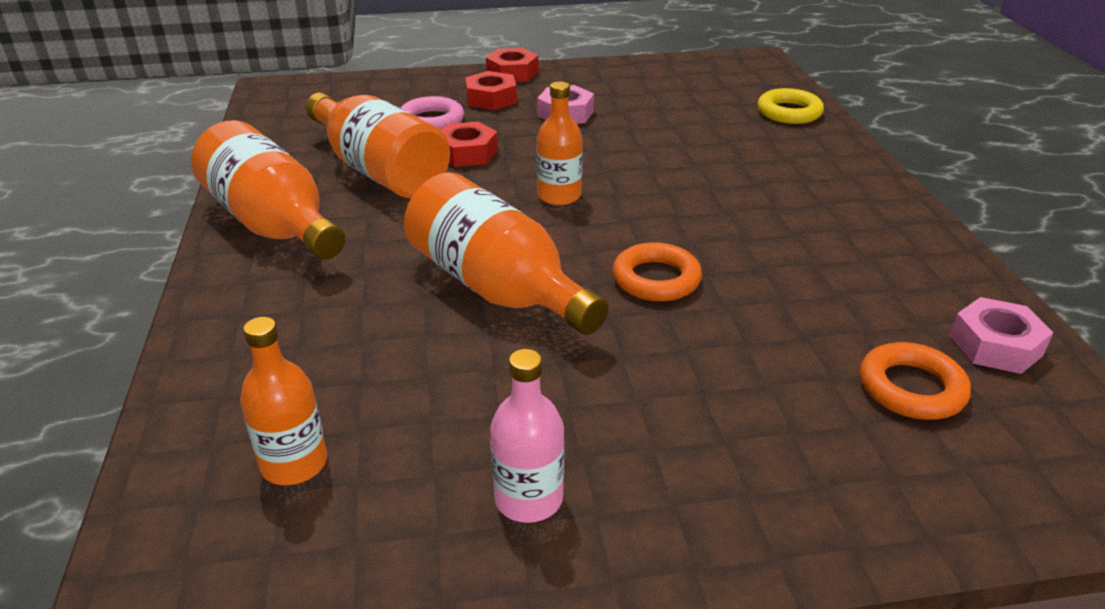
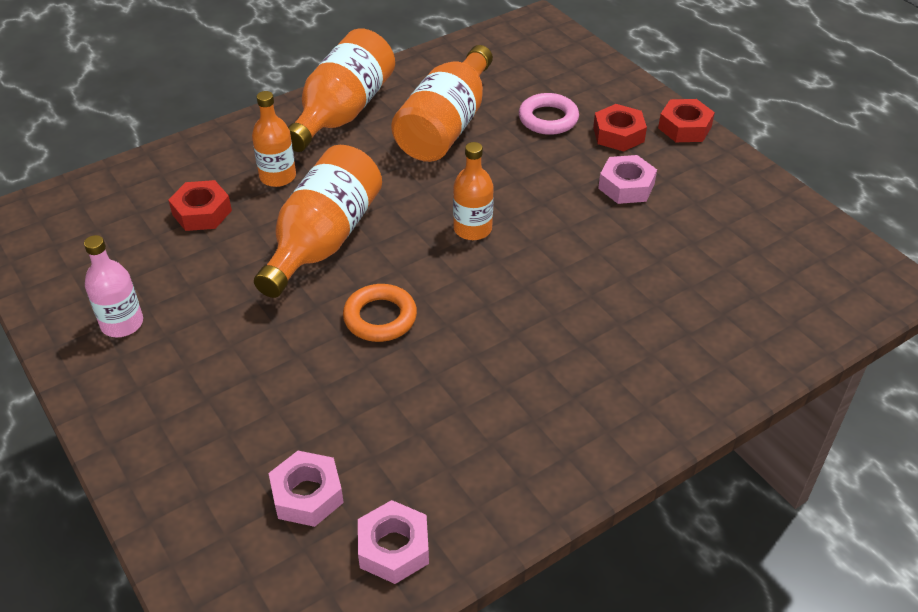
camera: 65 degrees right, 10 degrees up
orange bottle [240,317,327,485] -> orange bottle moved to [252,91,296,187]
red nut [441,122,498,167] -> red nut moved to [168,180,232,231]
yellow ring [757,88,824,124] -> none
orange ring [860,342,971,420] -> pink nut [268,451,344,527]

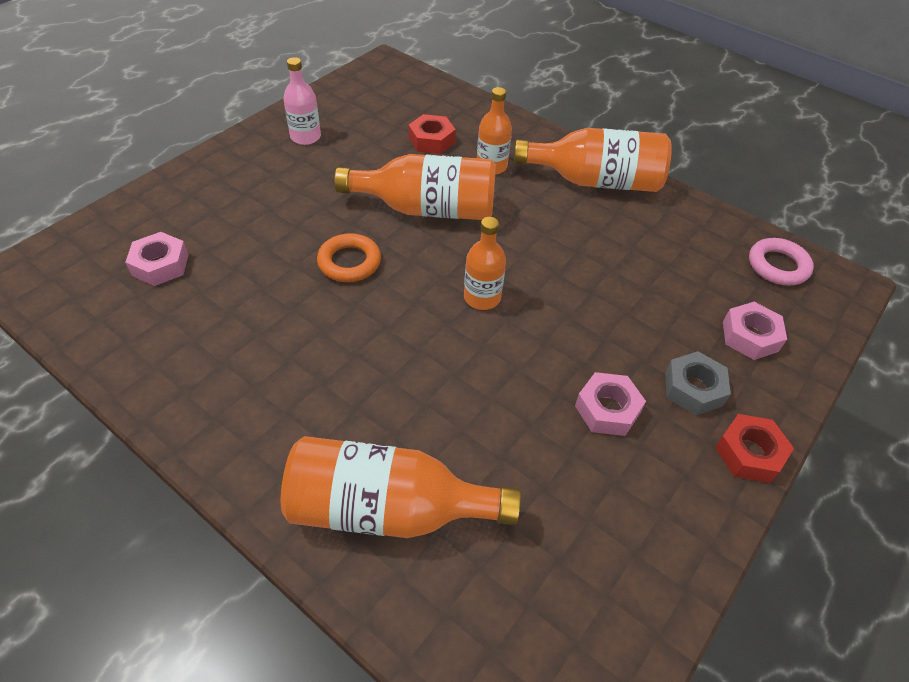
camera: 70 degrees right, 5 degrees up
pink nut [358,500,429,584] -> pink nut moved to [723,302,787,360]
orange bottle [391,45,493,162] -> orange bottle moved to [281,436,521,538]
pink ring [519,93,579,135] -> pink ring moved to [749,238,814,285]
red nut [593,104,647,152] -> grey nut [665,351,731,415]

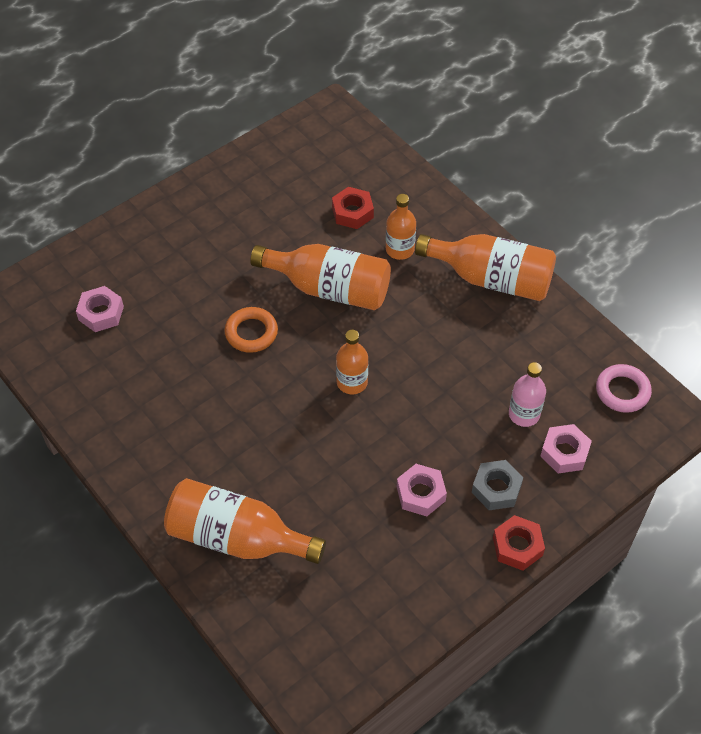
camera: 15 degrees right, 5 degrees up
pink bottle [283,57,321,145] -> pink bottle moved to [509,362,546,427]

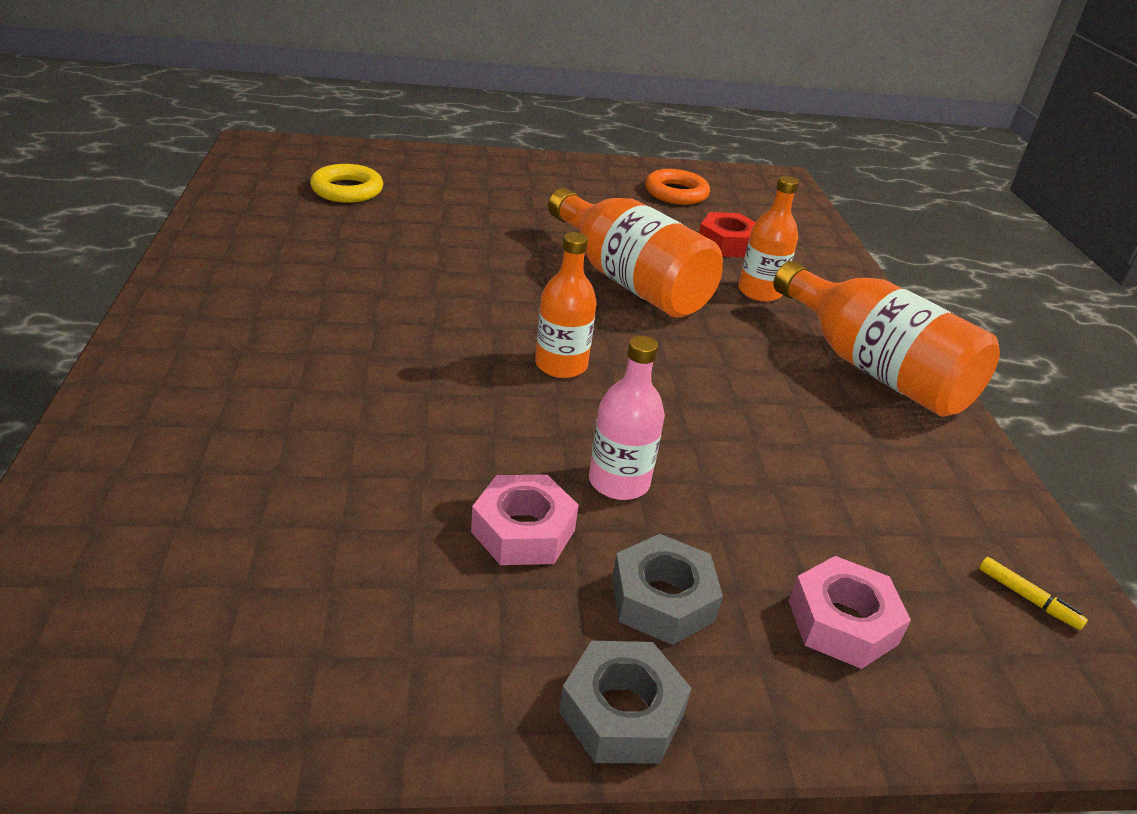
camera: 30 degrees right, 20 degrees down
pink nut [76,286,124,332] -> yellow ring [310,164,383,203]
orange bottle [164,478,326,564] -> none
orange ring [225,307,278,353] -> orange ring moved to [645,169,710,205]
red nut [493,515,545,571] -> grey nut [559,641,692,764]
pink bottle [509,362,546,427] -> pink bottle moved to [589,336,665,500]
pink ring [596,364,652,413] -> yellow marker [979,557,1088,630]

